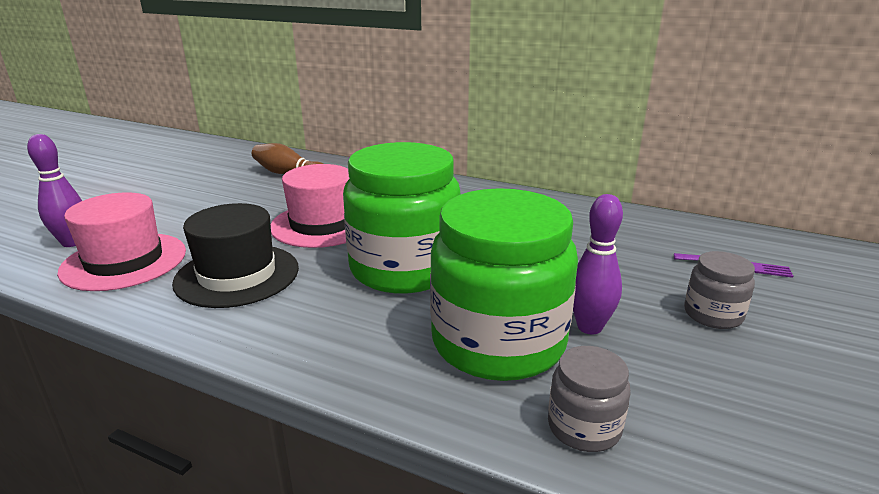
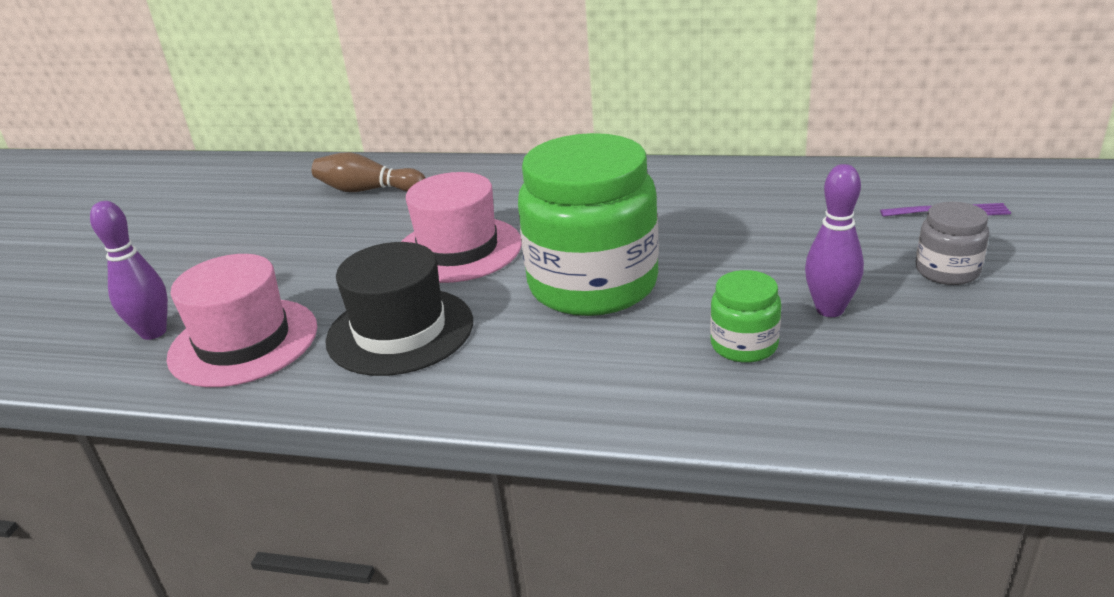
camera: 10 degrees left, 5 degrees up
green jar [430,188,578,381] -> green jar [710,270,781,363], size x0.45
grey jar [548,346,631,452] -> none

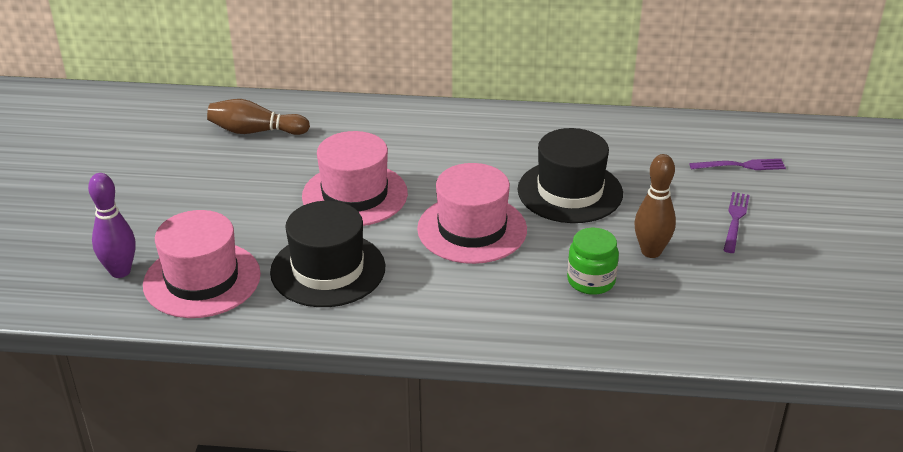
camera: 10 degrees left, 5 degrees up
green jar [518,133,659,316] -> pink hat [417,163,527,264]
purple bowling pin [805,164,864,317] -> brown bowling pin [635,154,676,258]
grey jar [916,202,989,285] -> purple fork [723,192,750,253]
none -> black hat [518,128,623,223]

